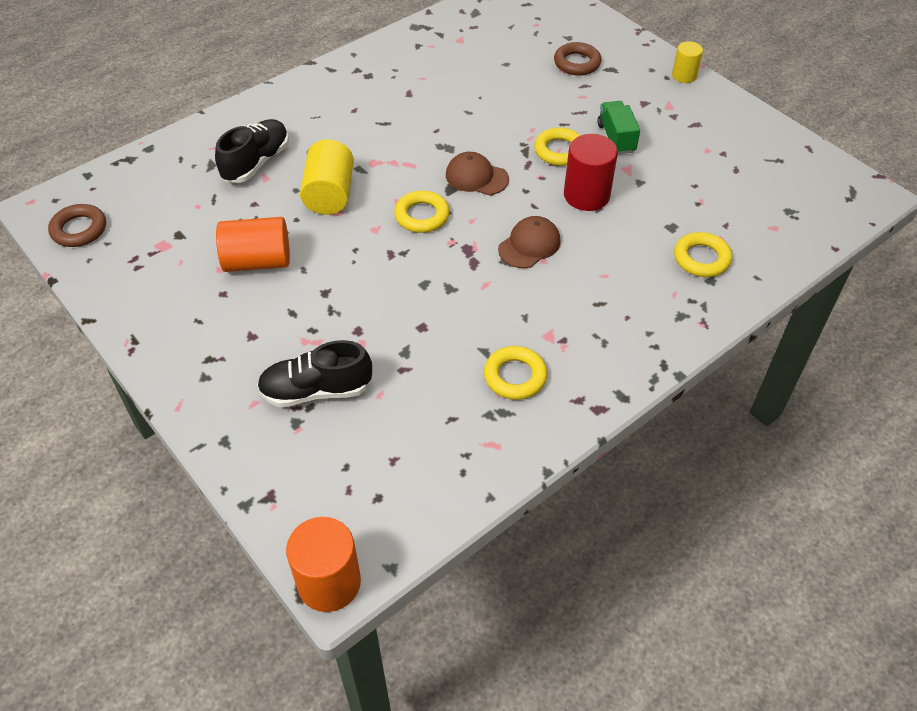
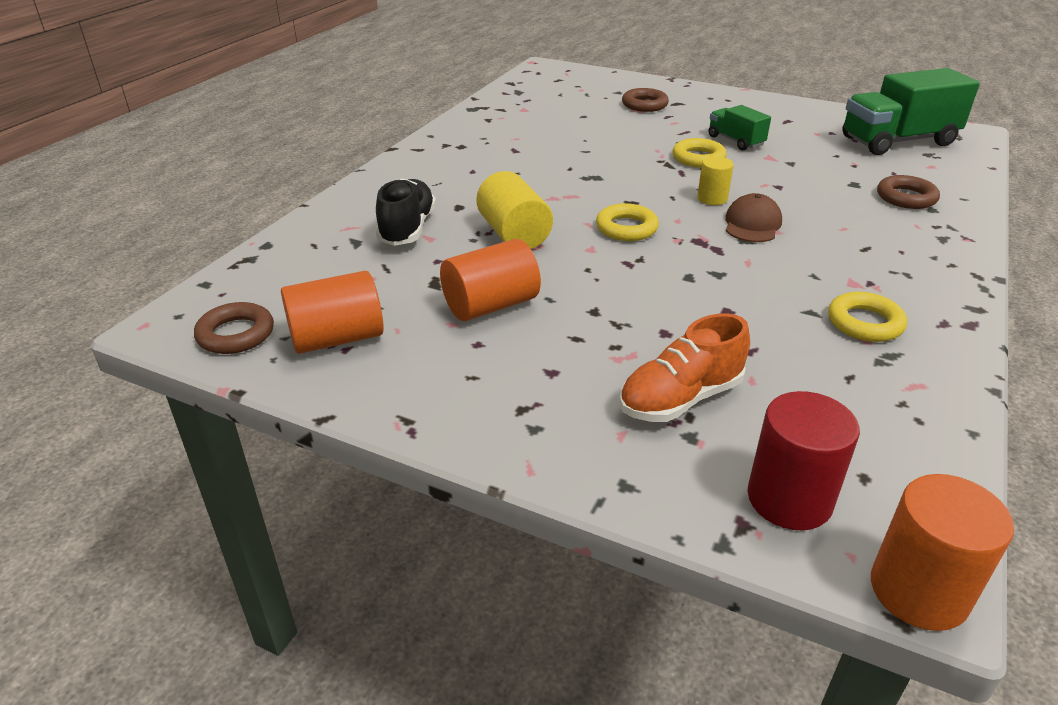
camera: 25 degrees left, 15 degrees down
black shoe [257,340,372,407] -> orange shoe [619,314,750,422]
brown cap [446,152,509,195] -> none
red cylinder [564,134,618,211] -> red cylinder moved to [747,391,860,530]
yellow cylinder [672,41,703,83] -> yellow cylinder moved to [697,156,734,205]
yellow ring [674,232,732,277] -> brown ring [877,175,940,209]
none -> orange cylinder [281,271,384,354]
none -> green truck [842,68,980,155]

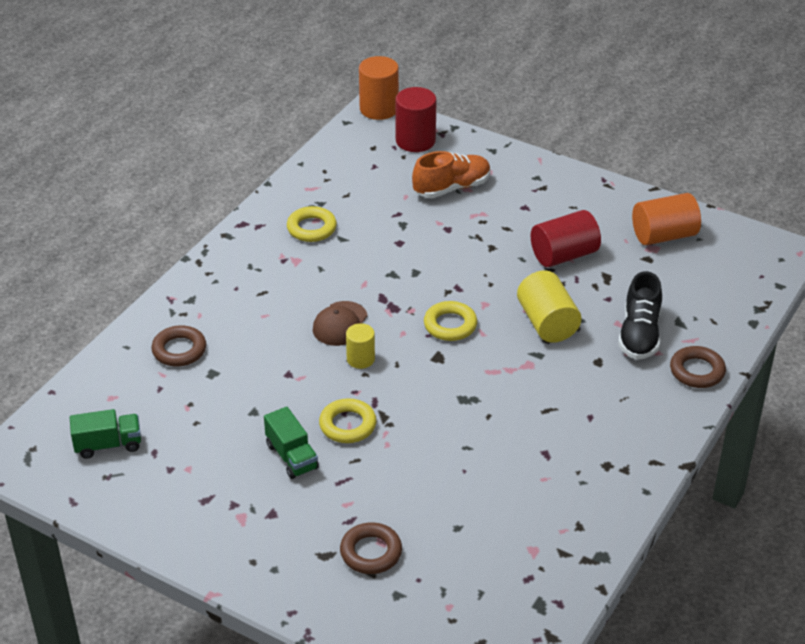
camera: 175 degrees left, 5 degrees up
brown ring [194,302,274,354] -> brown ring moved to [670,346,726,388]
orange cylinder [440,239,541,321] -> red cylinder [531,210,601,267]
green truck [842,68,980,155] -> green truck [70,409,141,459], size x0.52

